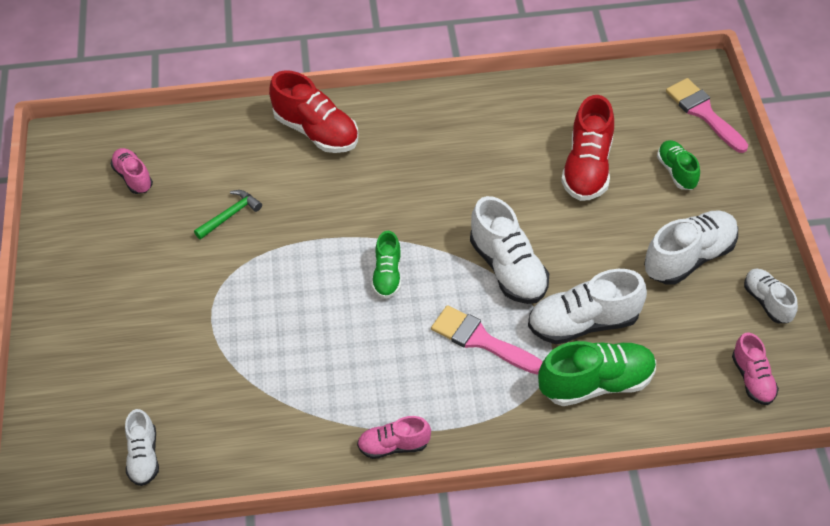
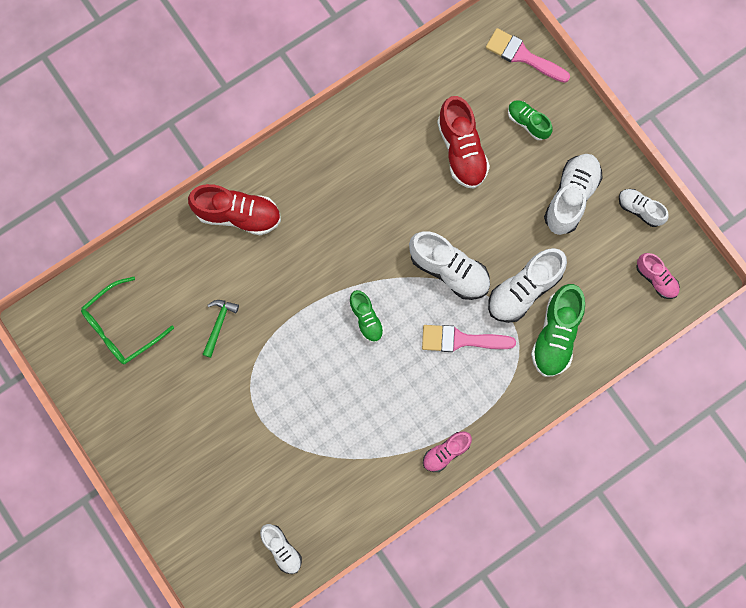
camera: 30 degrees left, 25 degrees up
pink shoe [111,148,153,194] -> green glasses [81,277,174,364]
green shoe [538,341,656,406] -> green shoe turned 150 degrees clockwise [531,284,585,377]

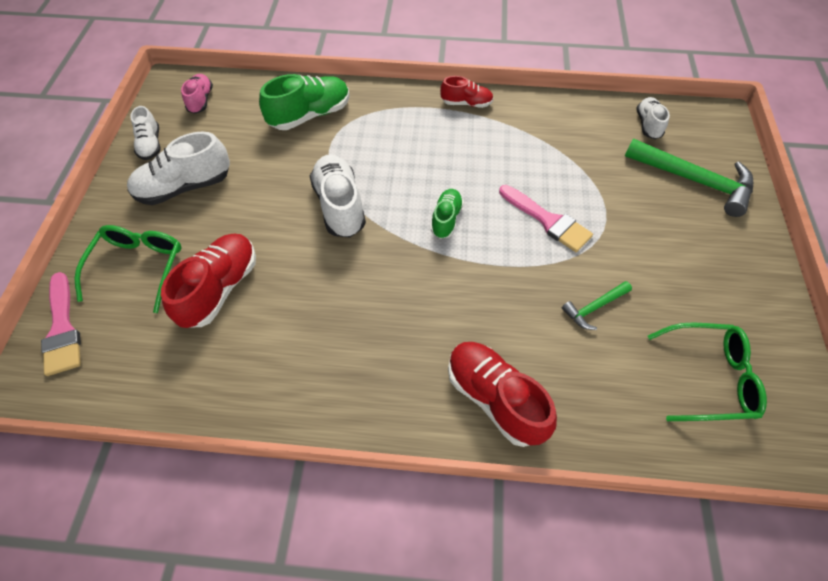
camera: 140 degrees left, 20 degrees down
pink brush [422,325,516,352] -> pink brush moved to [499,185,593,252]
pink shoe [423,431,472,472] -> red shoe [440,76,494,108]
white shoe [488,248,567,323] -> none
green shoe [508,100,553,140] -> green glasses [75,225,182,313]
none -> green hammer [625,138,753,217]

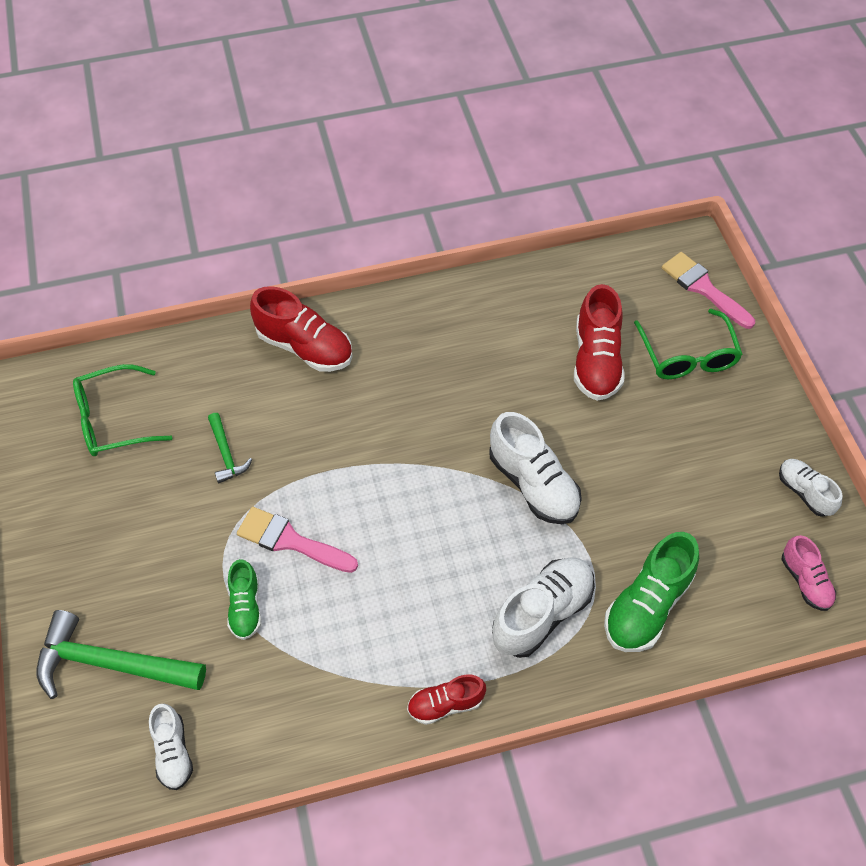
camera: 160 degrees right, 0 degrees up
white shoe [127,131,230,205] -> white shoe moved to [492,557,595,658]
green shoe [431,189,464,239] -> green shoe moved to [227,559,261,640]
green hammer [562,281,632,330] -> green hammer turned 120 degrees clockwise [208,413,252,483]

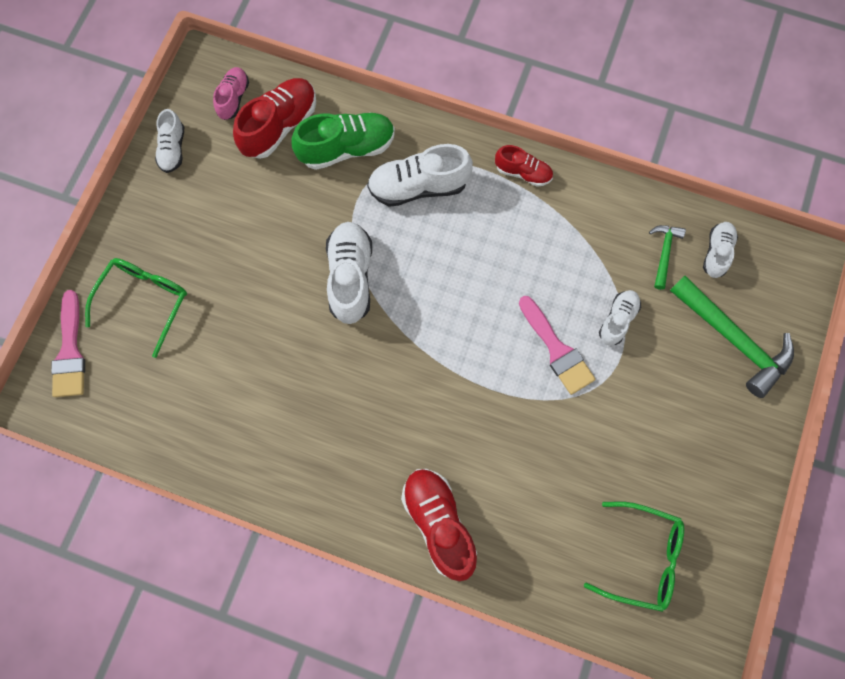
camera: 145 degrees left, 15 degrees up
green hammer [208,413,252,483] -> green hammer moved to [649,225,686,290]
green shoe [227,559,261,640] -> white shoe [599,290,641,346]
red shoe [574,284,624,401] -> red shoe moved to [233,78,316,159]

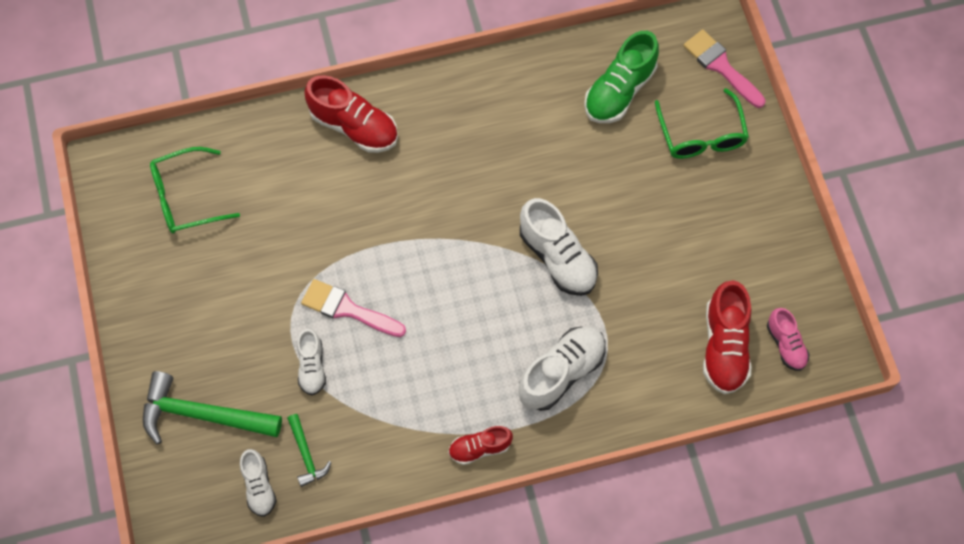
camera: 145 degrees right, 5 degrees down
white shoe [155,109,184,173] -> none
green shoe [291,112,395,170] -> green shoe moved to [584,31,659,123]

